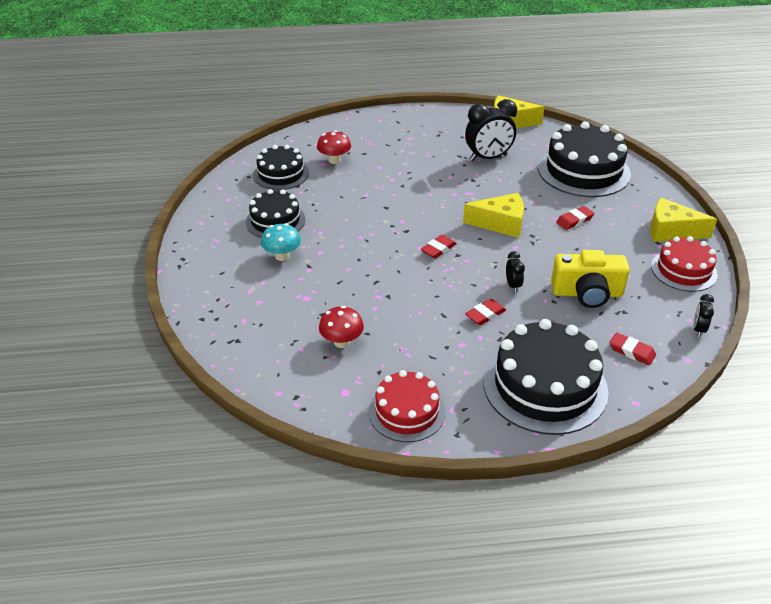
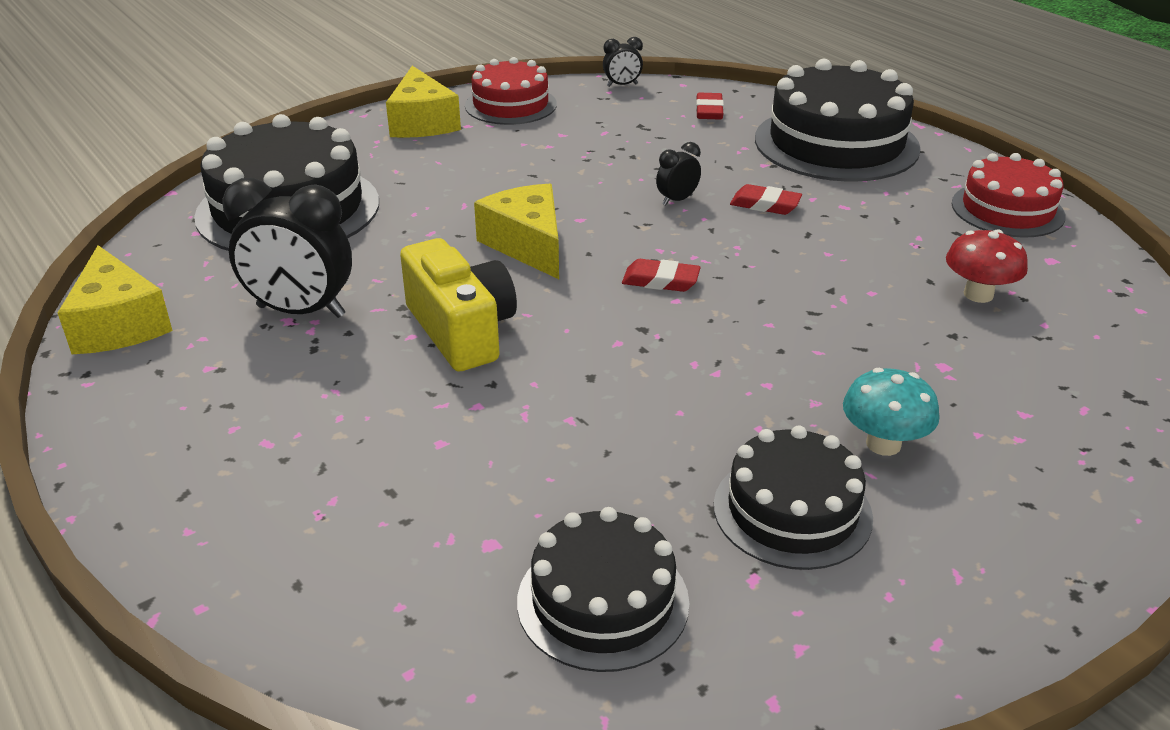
camera: 120 degrees left, 5 degrees down
red mushroom [317,130,351,164] -> none
black clock [465,99,517,161] -> black clock turned 150 degrees clockwise [222,178,352,318]
yellow camera [551,250,630,308] -> yellow camera moved to [400,238,517,371]
red eraser [556,206,594,230] -> none

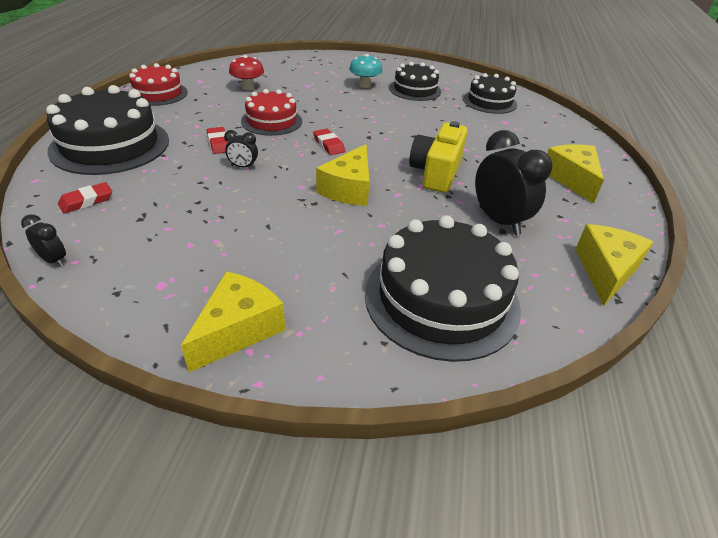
camera: 135 degrees left, 5 degrees up
red cake [465,57,557,125] -> red cake moved to [241,89,302,136]
none -> yellow cheese [547,144,604,204]

